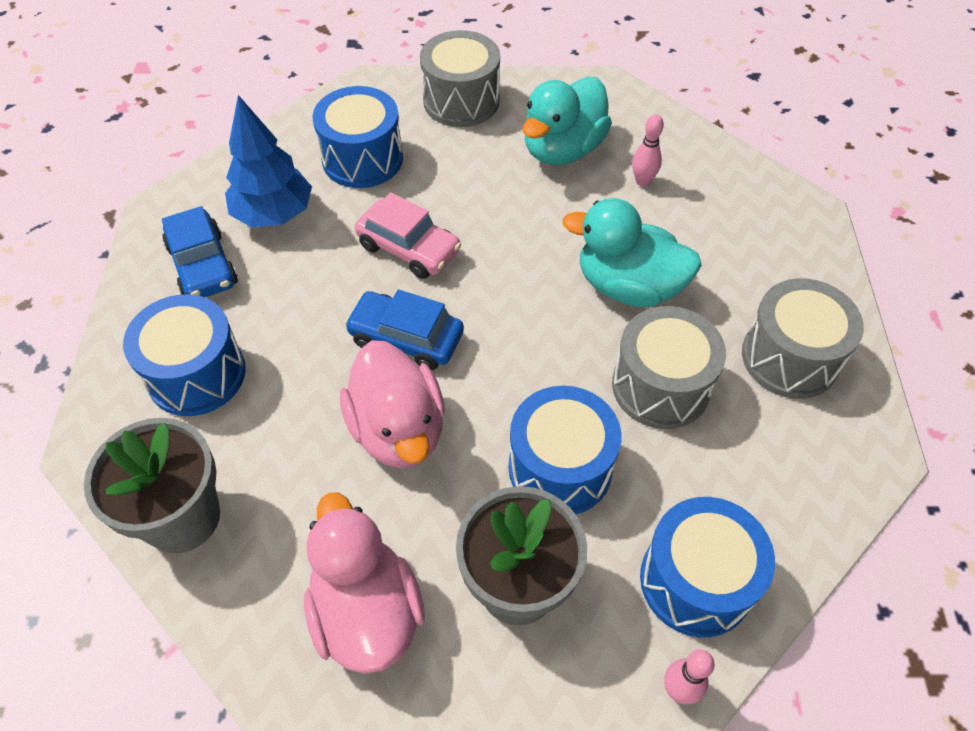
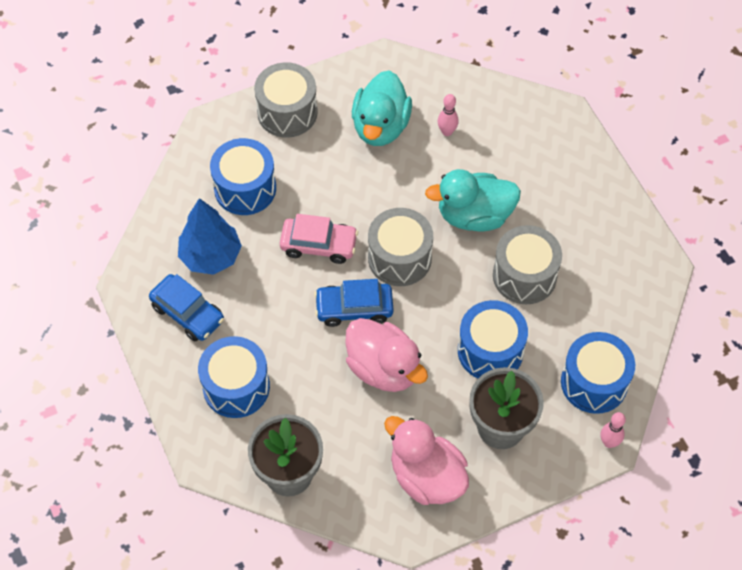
camera: 25 degrees left, 5 degrees up
grey drum [742,278,864,399] -> grey drum moved to [368,208,433,286]

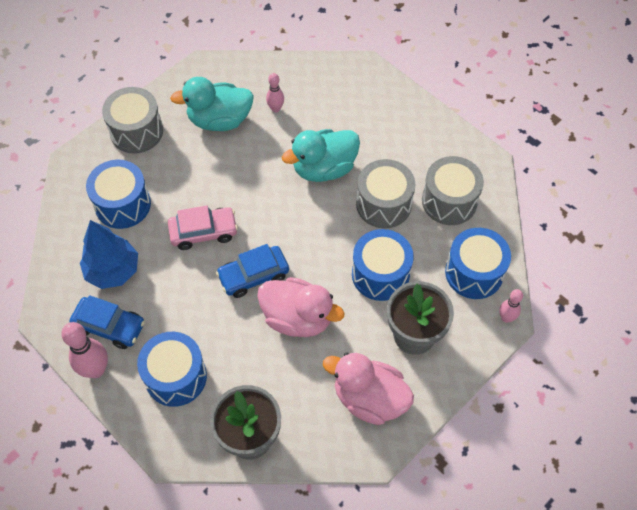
camera: 20 degrees left, 0 degrees up
turquoise duck [352,70,412,146] -> turquoise duck turned 90 degrees clockwise [170,77,254,131]
grey drum [368,208,433,286] -> grey drum moved to [422,156,484,225]
none -> pink bowling pin [61,322,108,378]

